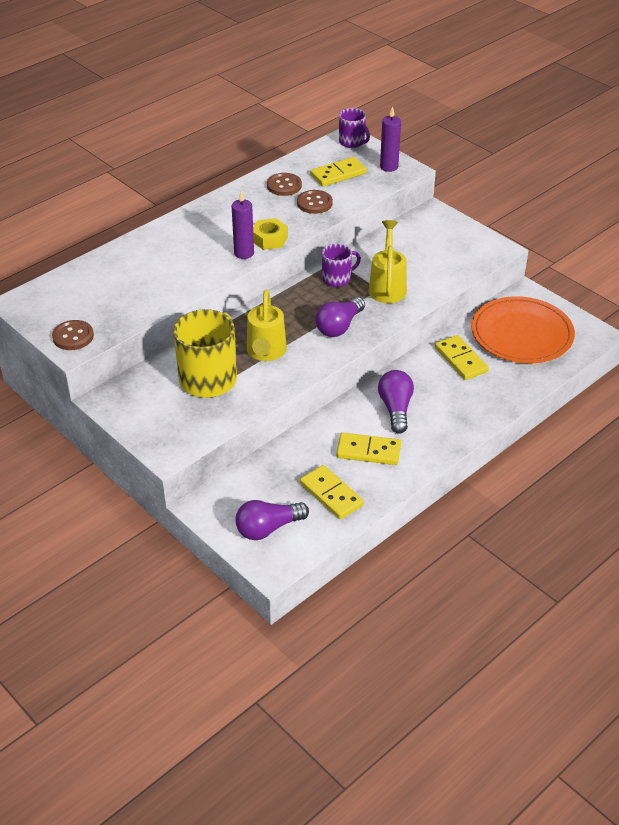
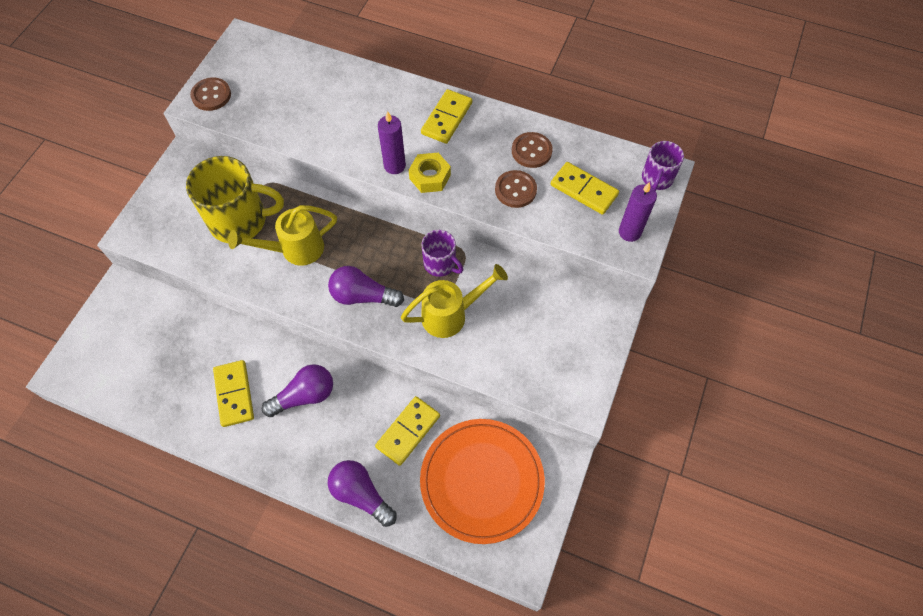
camera: 65 degrees right, 20 degrees up
purple light bulb [236,500,309,540] -> purple light bulb moved to [328,460,397,527]
yellow domino [300,465,364,519] -> yellow domino moved to [421,89,472,144]

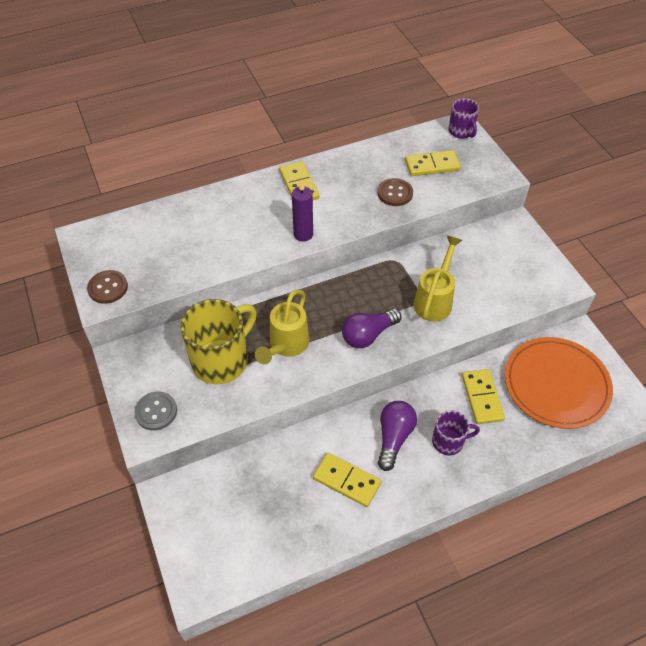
camera: 45 degrees left, 10 degrees down
purple light bulb [328,460,397,527] -> none
yellow nut [409,153,451,193] -> none
purple mug [421,230,463,277] -> purple mug moved to [432,410,480,455]
brown button [512,132,553,168] -> none
purple candle [619,182,657,242] -> none
none -> grey button [134,392,177,430]

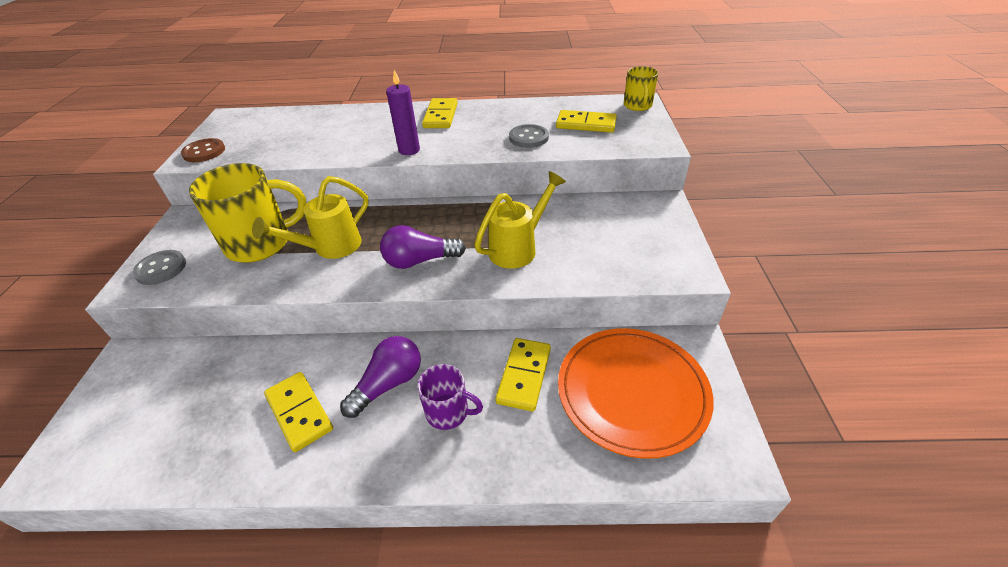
camera: 25 degrees right, 10 degrees down
brown button [378,178,413,206] -> grey button [509,124,549,148]
purple mug [448,98,479,139] -> yellow mug [624,66,658,111]

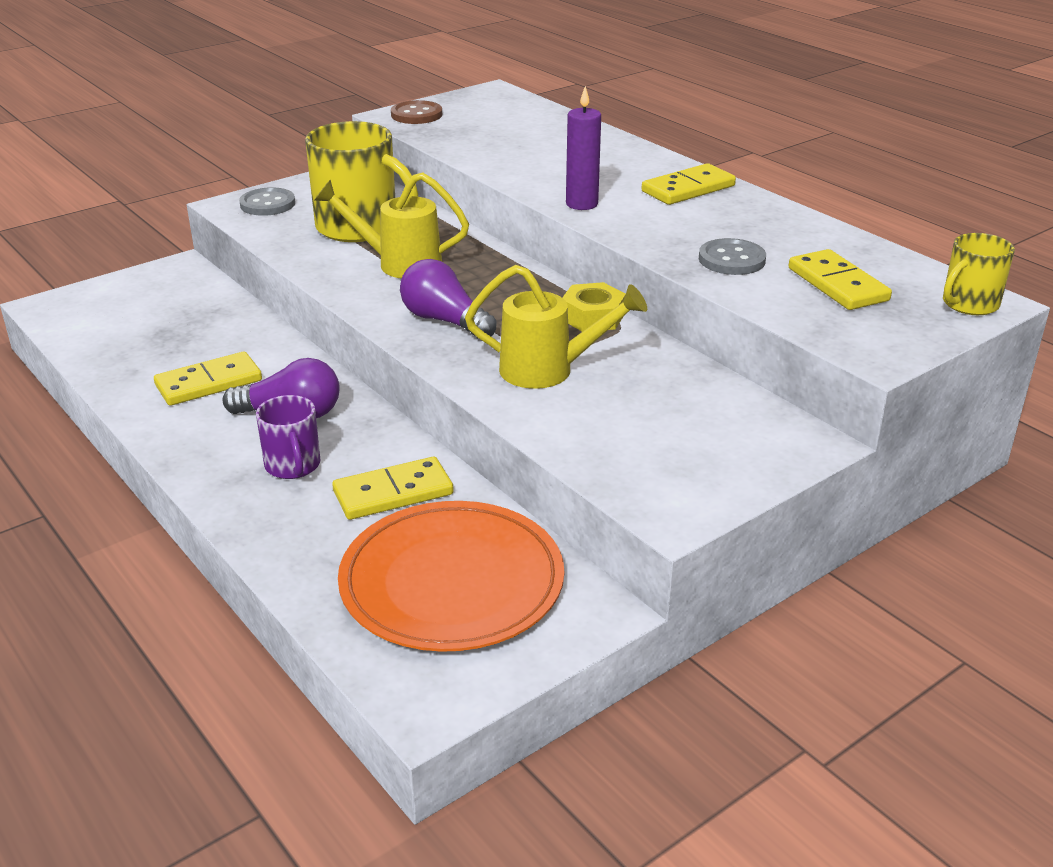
camera: 50 degrees right, 10 degrees down
yellow domino [264,372,333,452] -> yellow domino turned 45 degrees clockwise [154,351,262,406]
none -> yellow nut [562,282,626,332]

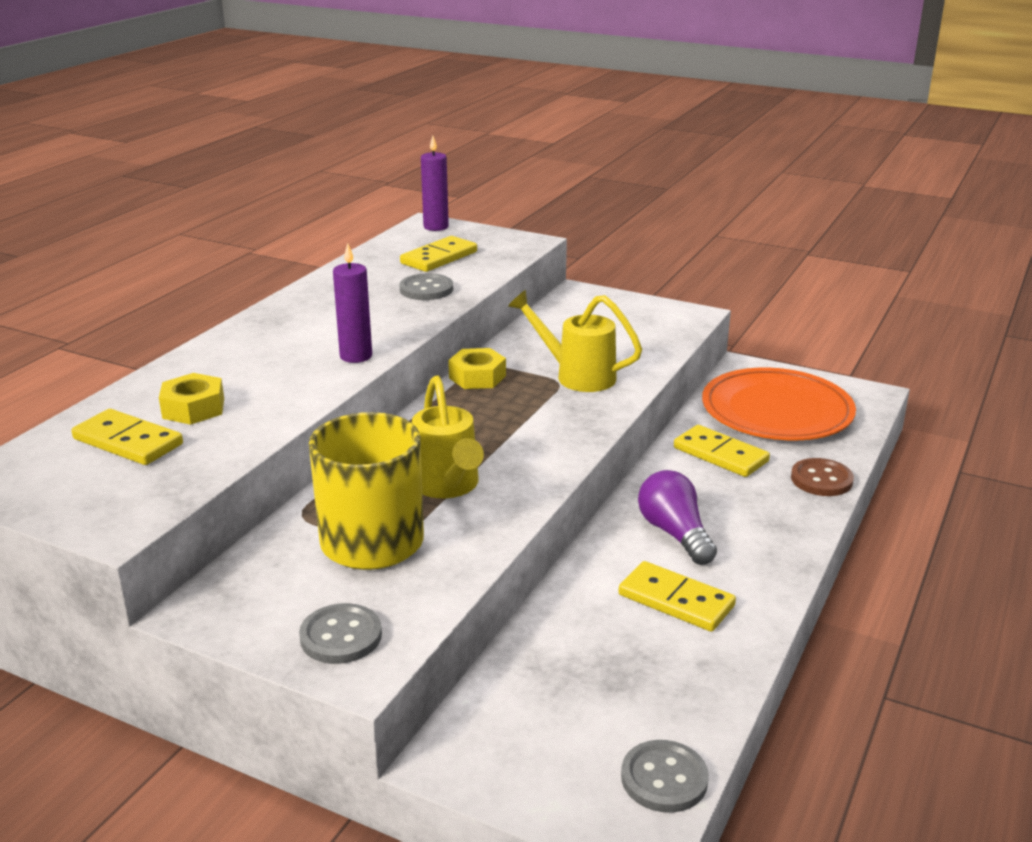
camera: 115 degrees left, 5 degrees down
purple mug [256,395,320,479] -> none
brown button [391,100,442,124] -> brown button moved to [791,458,854,496]
purple light bulb [400,259,497,339] -> none
yellow watering can [465,265,647,389] -> yellow watering can turned 45 degrees counterclockwise [508,290,642,392]
yellow domino [641,163,736,205] -> yellow domino moved to [71,409,183,465]
yellow mug [943,233,1015,315] -> purple candle [421,136,449,231]
none -> yellow nut [159,373,224,425]
none -> grey button [621,740,709,813]

